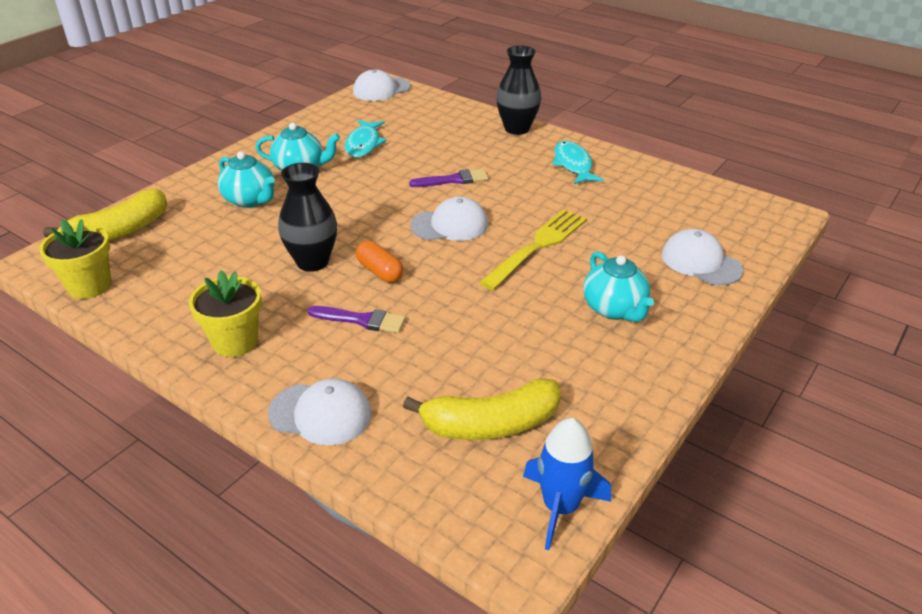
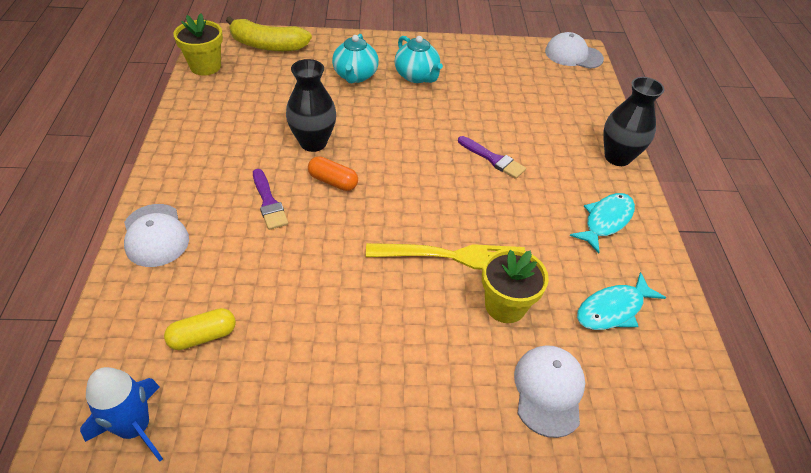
camera: 50 degrees right, 10 degrees up
yellow flower pot [189,270,262,357] -> yellow flower pot moved to [482,248,549,323]
turquoise fish [345,120,386,158] -> turquoise fish moved to [577,272,666,330]
orange capsule [356,241,403,283] -> orange capsule turned 75 degrees counterclockwise [308,156,358,191]
yellow banana [403,378,561,440] -> yellow capsule [164,308,236,350]
white cap [410,197,488,241] -> none
turquoise teapot [583,251,654,322] -> none

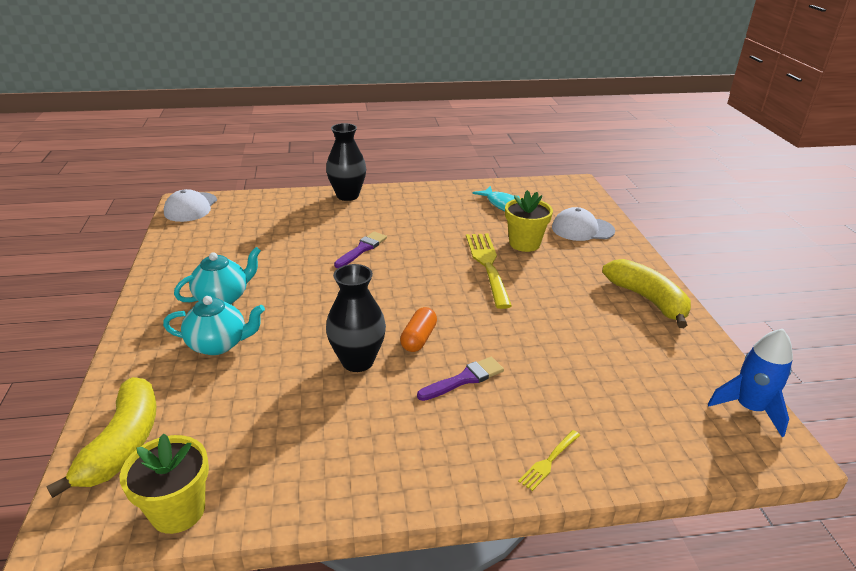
camera: 95 degrees left, 15 degrees down
white cap [124,204,189,267] -> yellow fork [518,430,580,491]
yellow capsule [164,308,236,350] -> none
turquoise fish [570,193,635,253] -> none
none -> yellow banana [602,259,691,328]

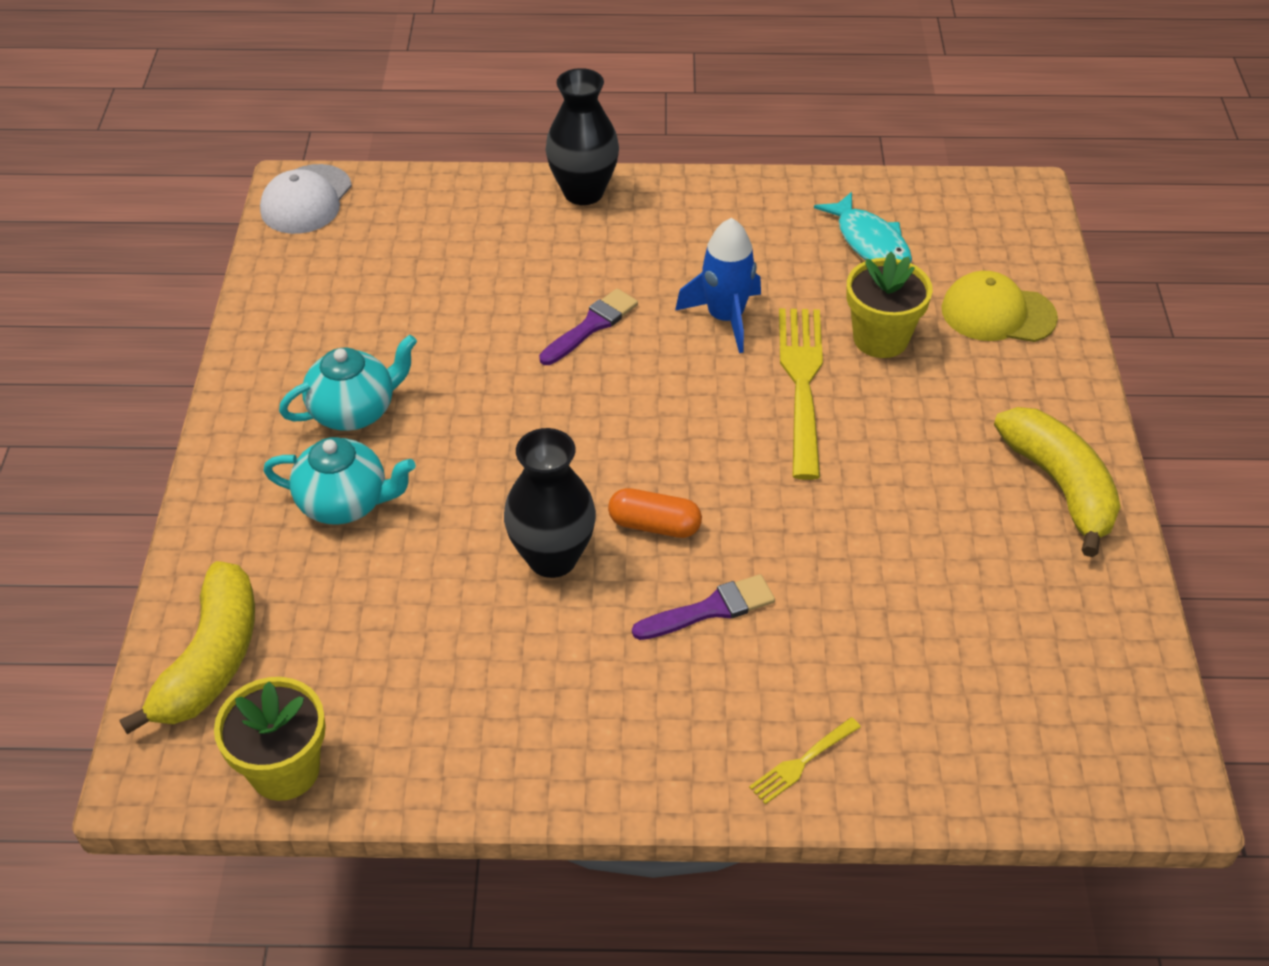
camera: 10 degrees right, 15 degrees up
orange capsule [400,307,437,352] -> orange capsule turned 75 degrees clockwise [608,488,702,538]
white cap [552,207,615,241] -> yellow cap [941,271,1058,342]
blue rocket [708,329,793,437] -> blue rocket moved to [675,218,761,353]

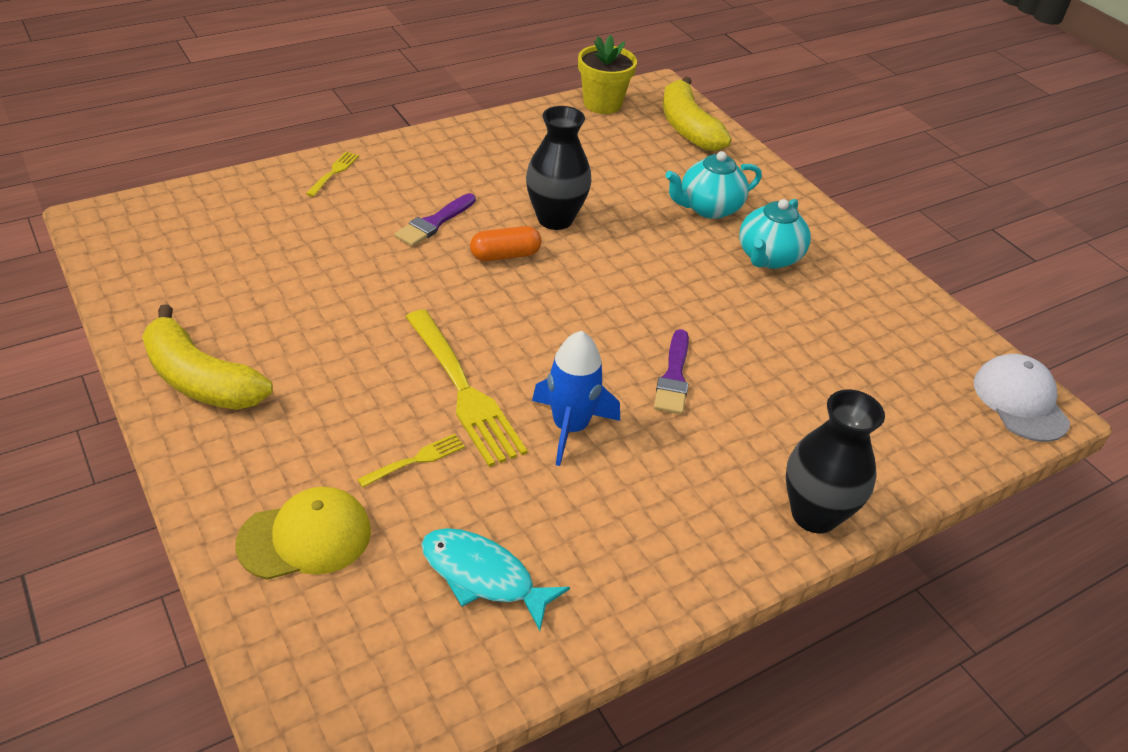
camera: 145 degrees right, 5 degrees down
yellow flower pot [846,252,933,358] -> yellow fork [357,434,465,488]

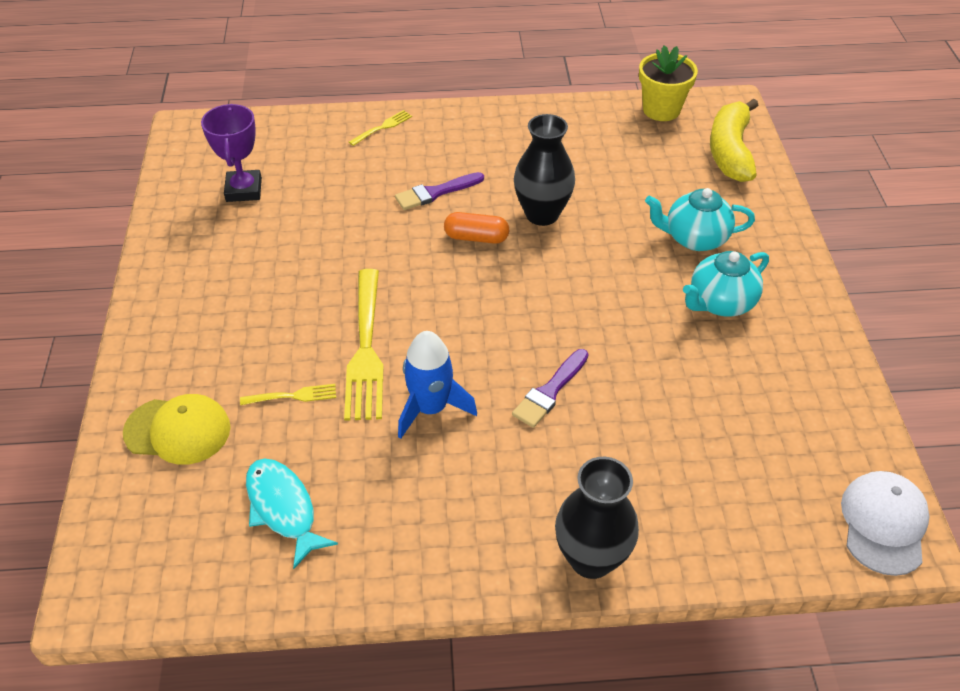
camera: 30 degrees right, 5 degrees up
yellow banana [142,304,273,410] -> none
none -> purple trophy [201,104,262,202]

